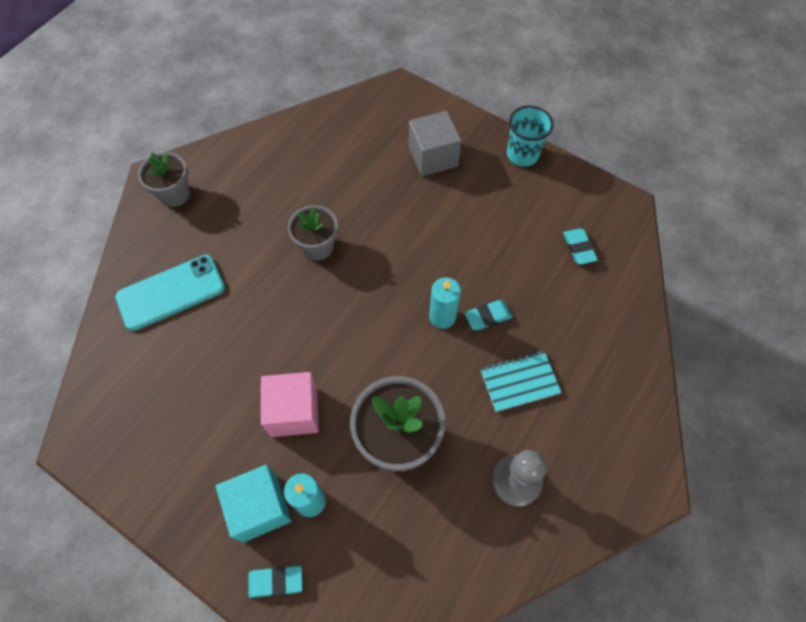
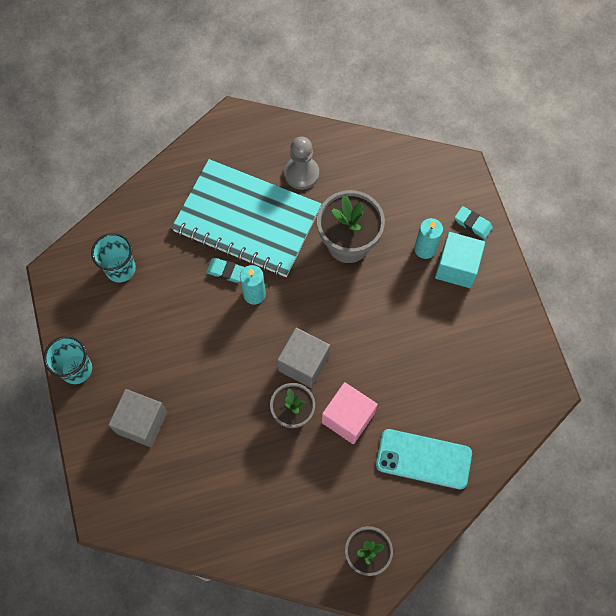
camera: 140 degrees left, 5 degrees up
pink cube [261,372,319,437] -> pink cube moved to [322,382,378,444]
turquoise notebook [480,351,562,412] -> turquoise notebook [171,159,321,277], size x2.37
turquoise eraser [563,228,598,265] -> turquoise cup [91,233,136,282]
none -> grey cube [277,328,330,388]

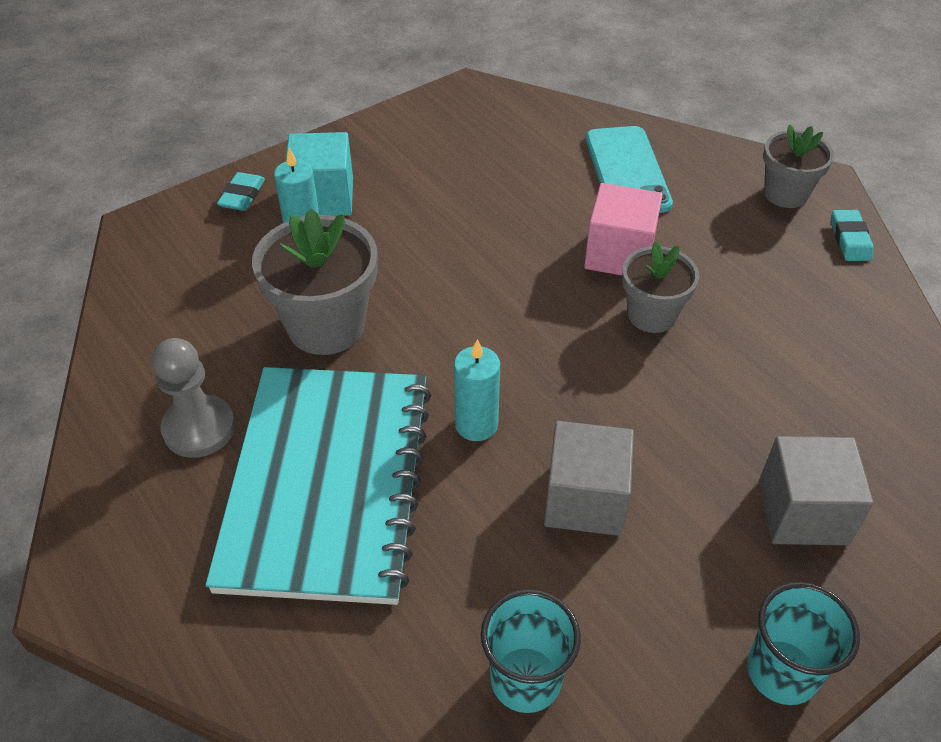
camera: 110 degrees left, 20 degrees down
turquoise eraser [206,258,245,283] -> turquoise eraser moved to [831,210,874,261]
grey cube [277,328,330,388] -> grey cube moved to [544,421,634,536]

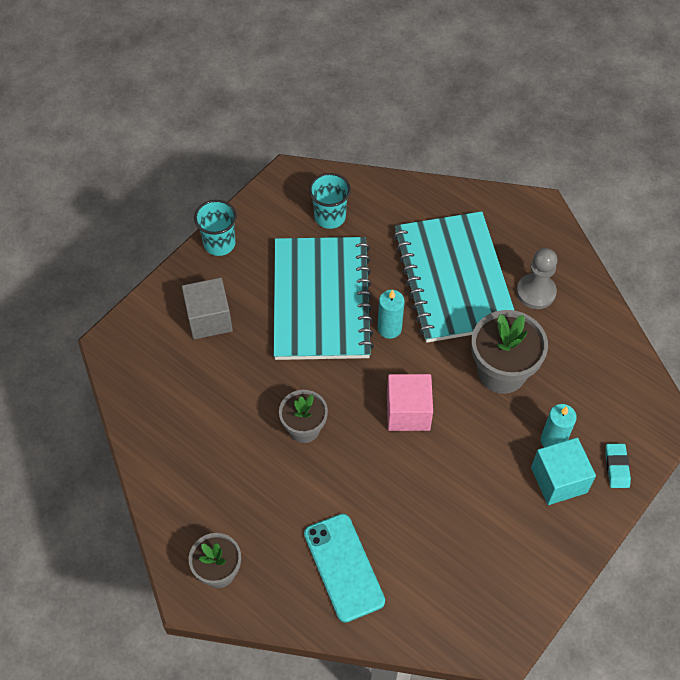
camera: 165 degrees right, 10 degrees up
grey cube [544,421,634,536] -> turquoise notebook [273,237,374,360]
pink cube [584,183,663,275] -> pink cube moved to [387,374,433,431]
turquoise eraser [831,210,874,261] -> none

